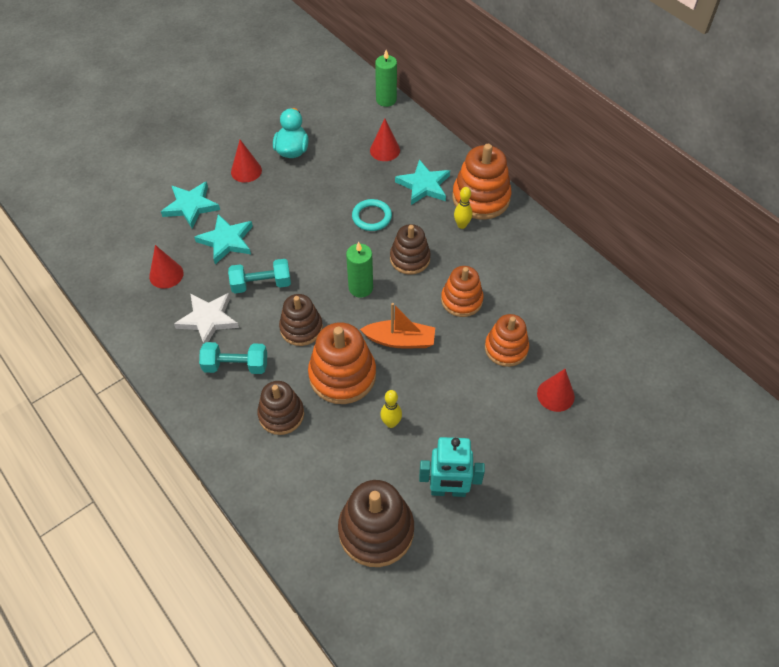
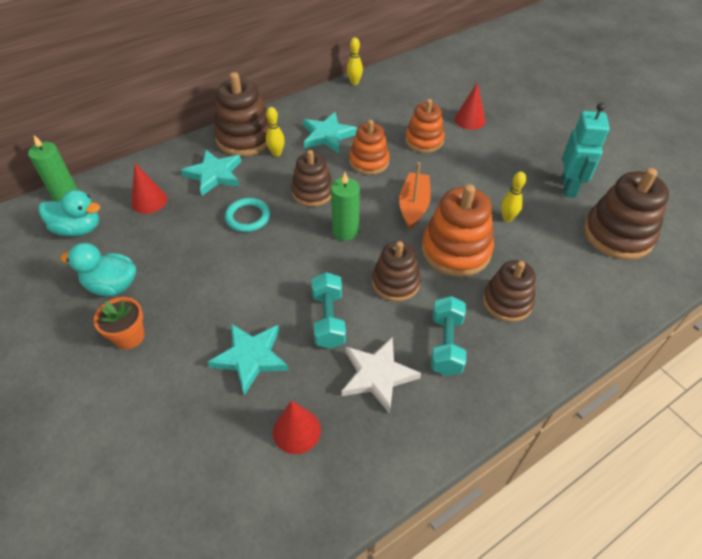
camera: 85 degrees left, 5 degrees down
turquoise star [161,181,220,229] -> turquoise star moved to [303,112,357,153]
red cone [231,140,262,182] -> orange flower pot [94,297,145,349]
orange stacking toy [452,144,512,220] -> brown stacking toy [214,72,268,156]
none -> turquoise duck [39,190,100,237]
none -> yellow bowling pin [347,37,363,85]

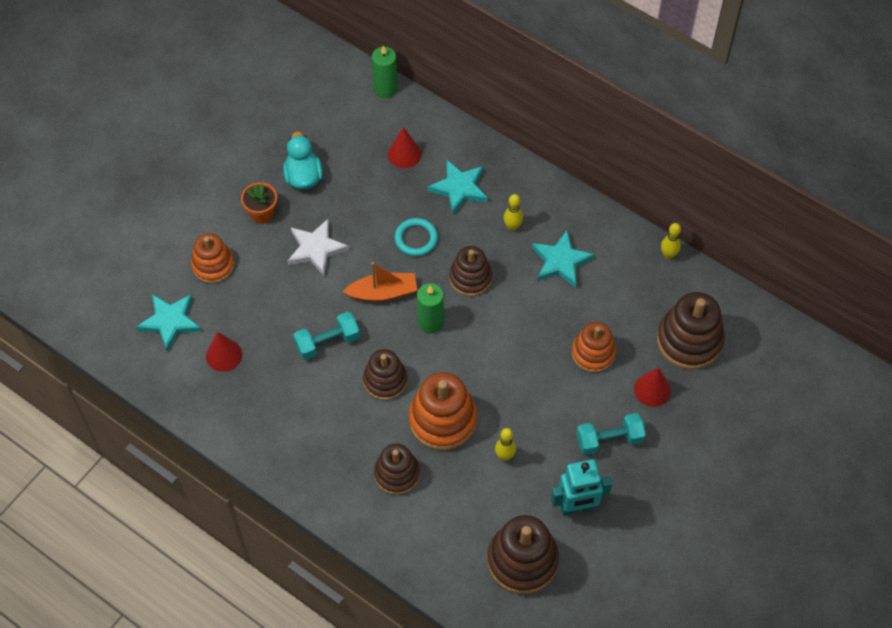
camera: 70 degrees right, 10 degrees up
turquoise duck [39,190,100,237] -> none
turquoise star [207,324,289,395] -> turquoise star moved to [136,294,202,352]
brown stacking toy [214,72,268,156] -> brown stacking toy moved to [657,292,725,370]
white star [342,337,421,414] -> white star moved to [288,219,349,276]
orange stacking toy [349,120,390,175] -> orange stacking toy moved to [191,233,235,284]
orange boat [399,162,431,229] -> orange boat moved to [343,262,417,302]
turquoise dumbbell [431,296,466,376] -> turquoise dumbbell moved to [576,413,646,455]

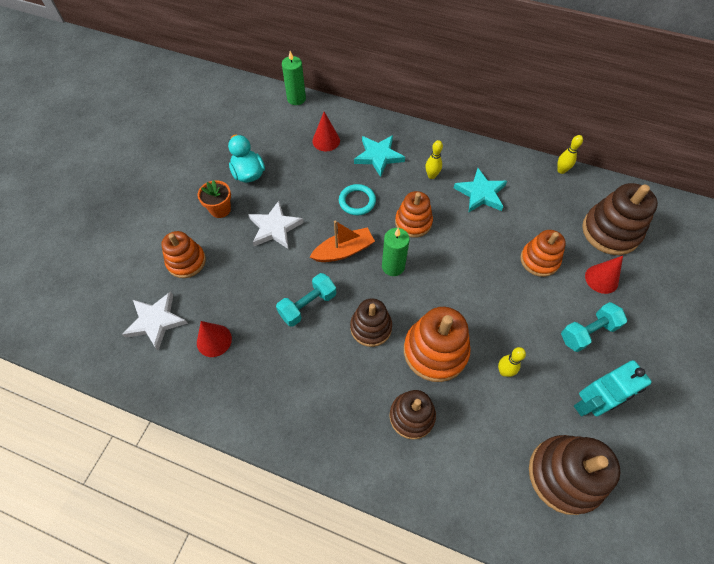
camera: 15 degrees left, 0 degrees up
turquoise star [136,294,202,352] -> white star [122,291,188,351]
brown stacking toy [449,246,492,296] -> orange stacking toy [395,191,433,238]

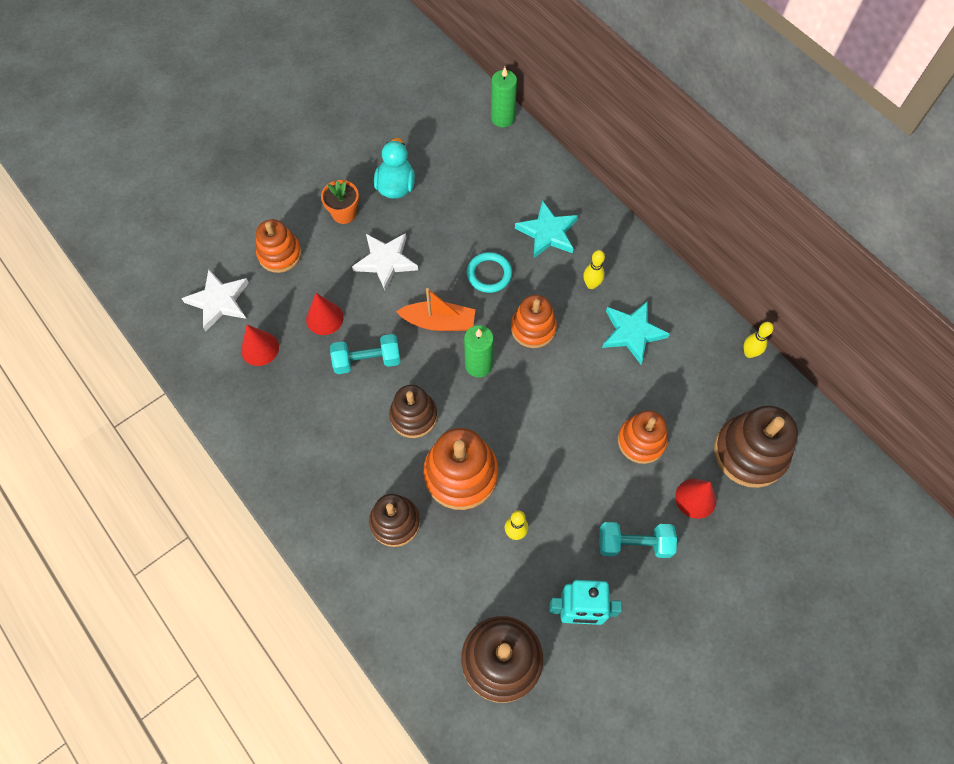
camera: 30 degrees right, 5 degrees up
red cone [312,112,340,151] -> red cone moved to [306,293,344,335]

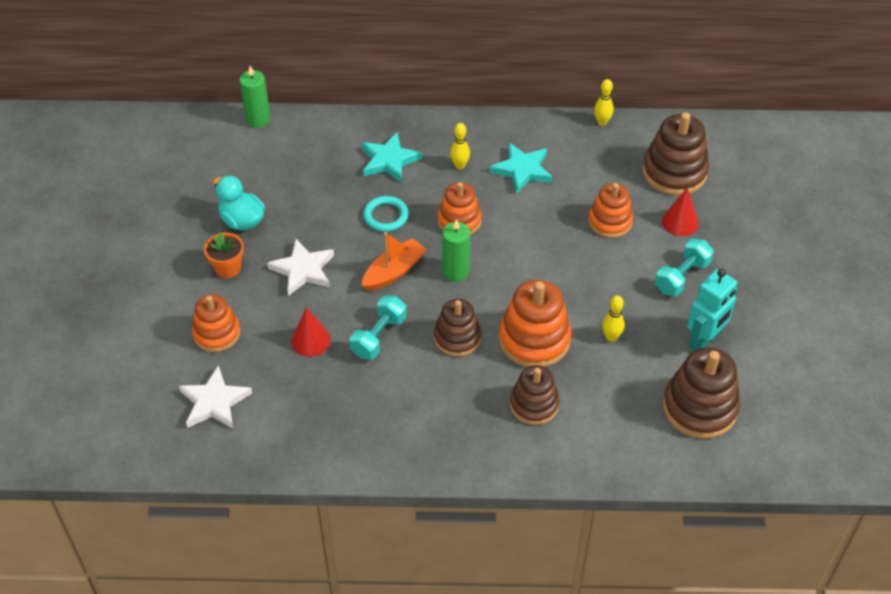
camera: 50 degrees left, 15 degrees down
red cone [241,325,279,366] -> none

